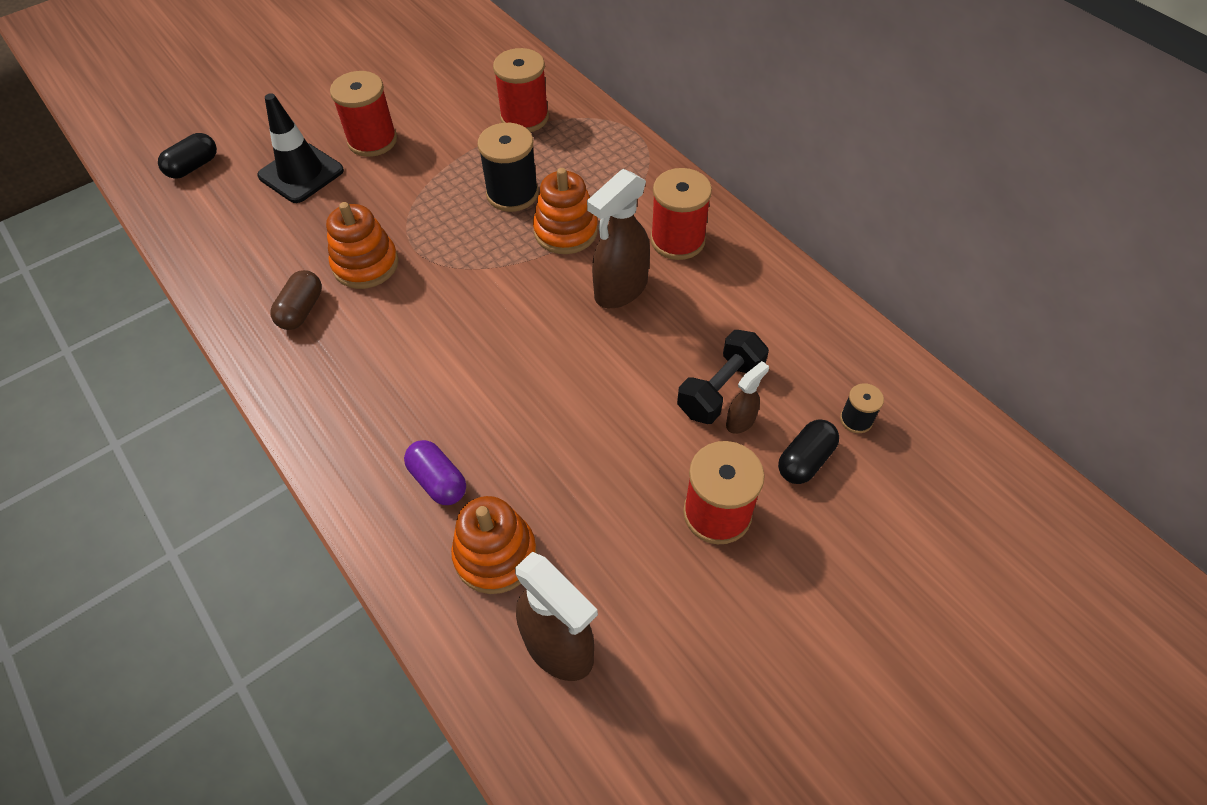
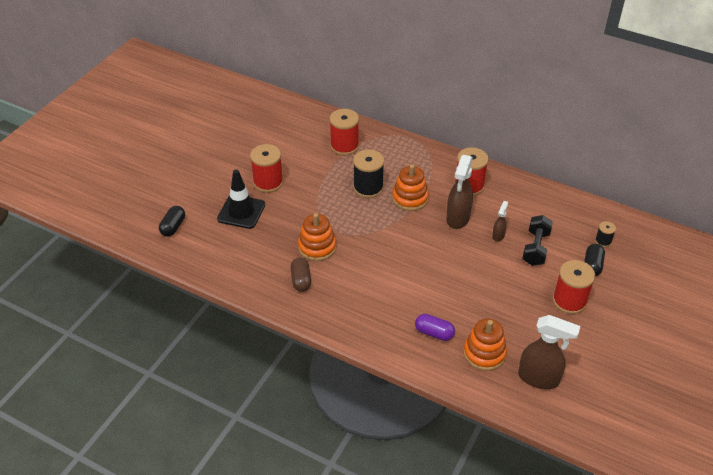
camera: 25 degrees left, 10 degrees down
brown spray bottle [726,361,769,434] -> brown spray bottle moved to [492,201,508,242]

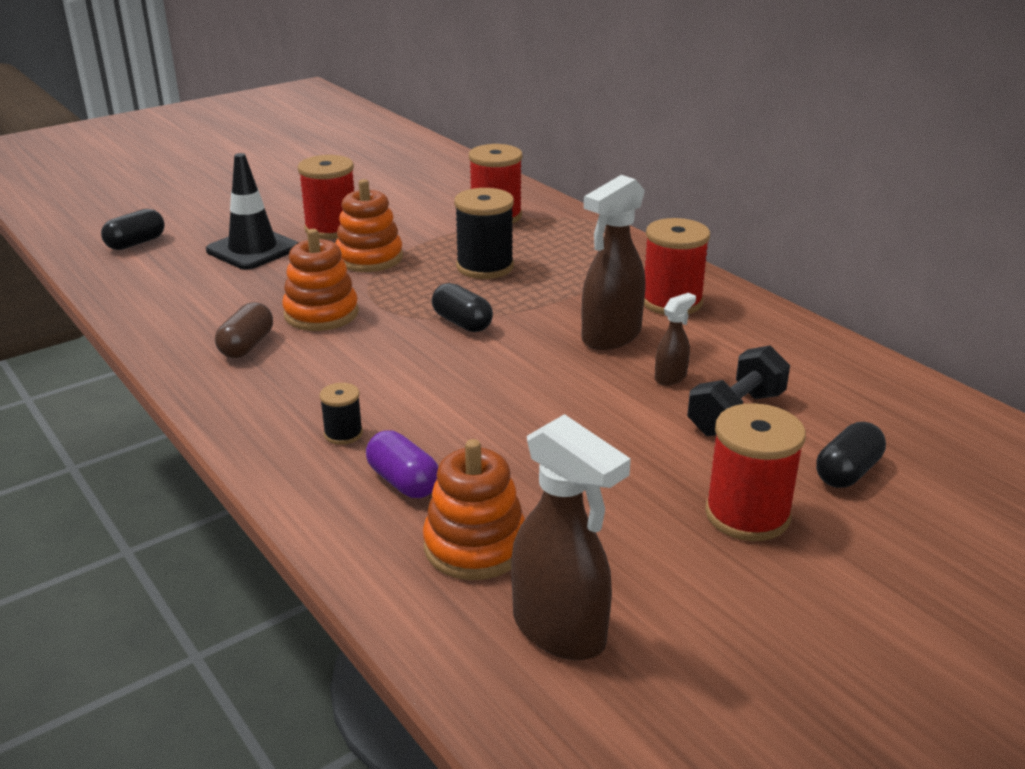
camera: 25 degrees right, 15 degrees down
orange stacking toy [392,164,429,211] -> orange stacking toy moved to [335,179,403,272]
black spool [595,221,616,247] -> black spool moved to [320,383,363,445]
none -> black capsule [432,283,493,332]

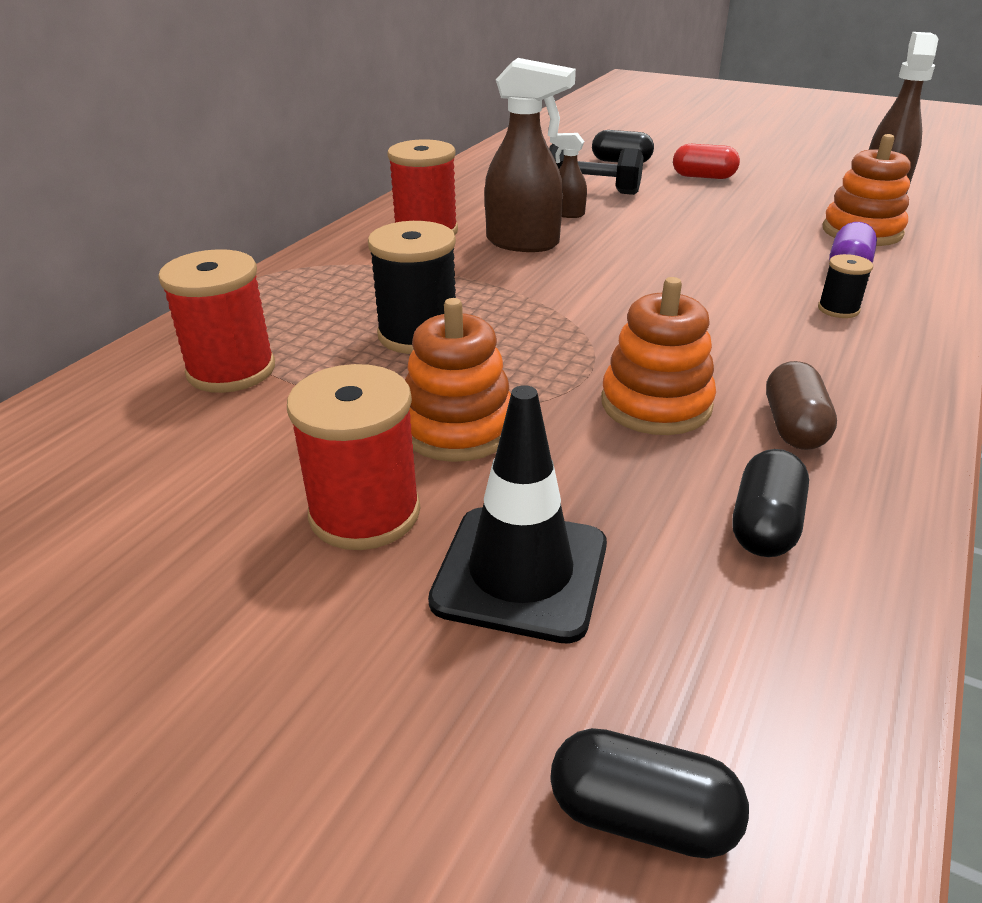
camera: 115 degrees left, 5 degrees up
brown capsule [215,302,273,358] -> brown capsule turned 75 degrees counterclockwise [766,361,837,450]
black capsule [432,283,493,332] -> black capsule moved to [733,449,809,557]
red spool [705,403,806,541] -> red capsule [673,144,740,179]

